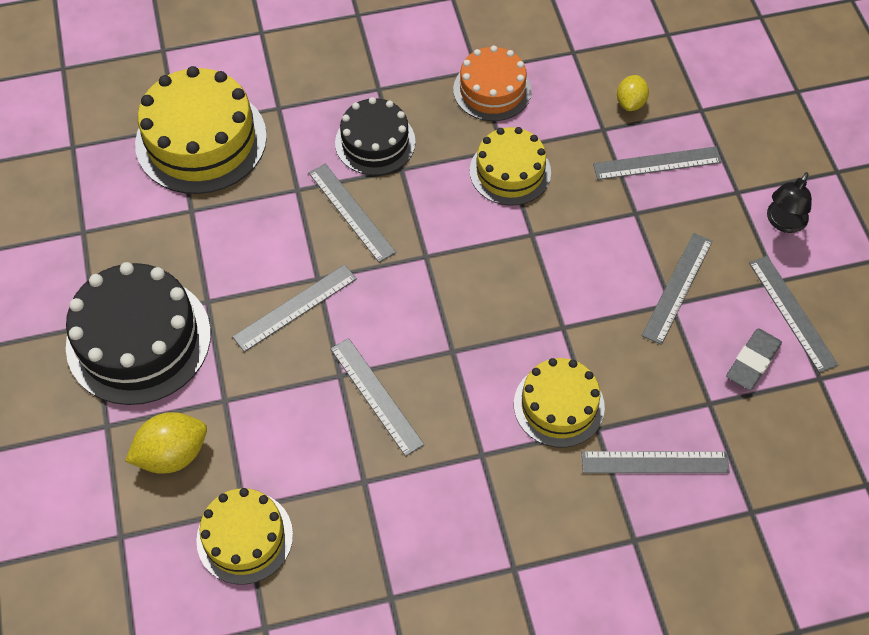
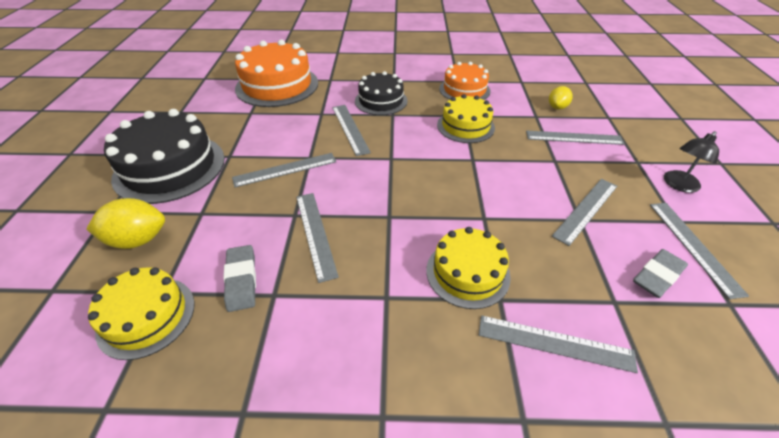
camera: 15 degrees right, 15 degrees down
yellow cake [135,66,267,194] -> orange cake [235,39,318,107]
none -> grey eraser [223,245,256,312]

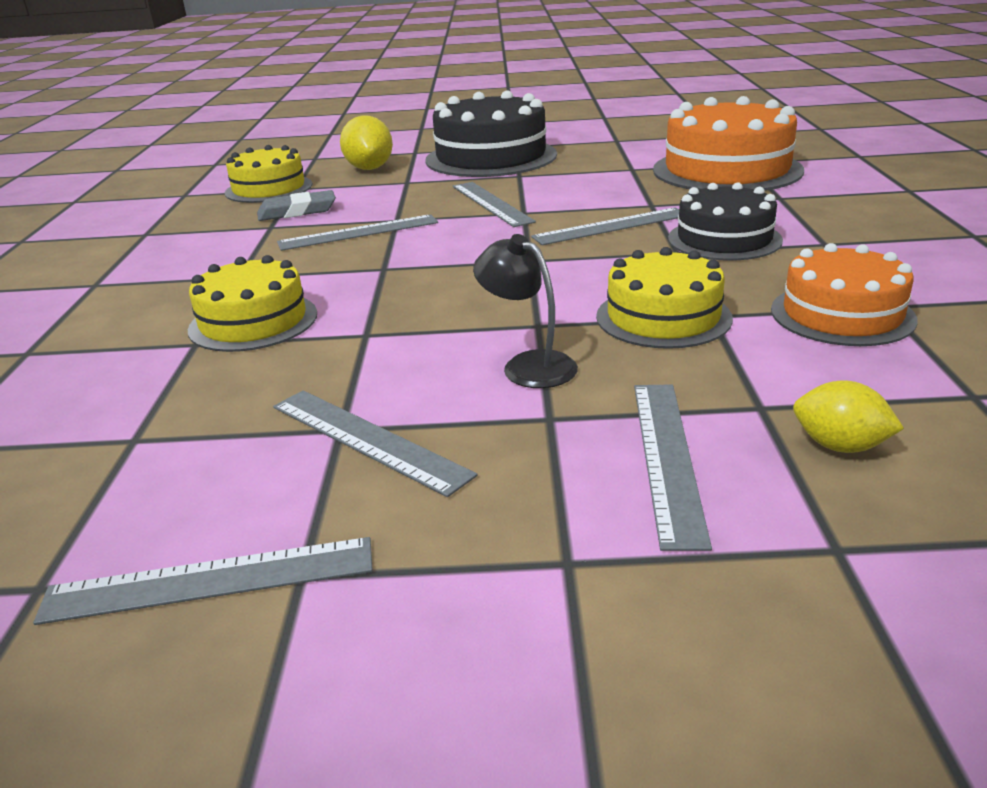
camera: 90 degrees right, 15 degrees down
grey ruler [479,315,638,373] -> none
grey eraser [633,249,688,298] -> none
black lamp [664,131,719,193] -> black lamp moved to [473,234,578,388]

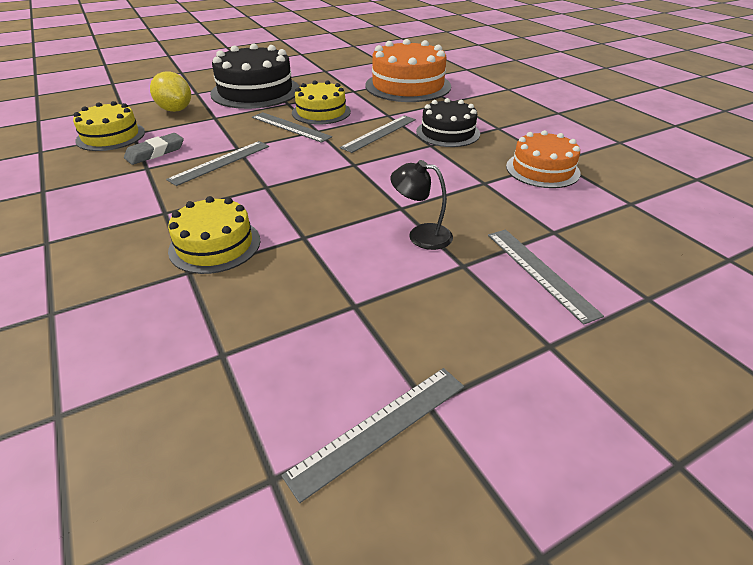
camera: 30 degrees left, 10 degrees up
grey ruler [273,390,478,497] -> none
yellow cake [596,247,733,349] -> yellow cake moved to [292,80,351,125]
yellow lemon [793,380,904,453] -> none

